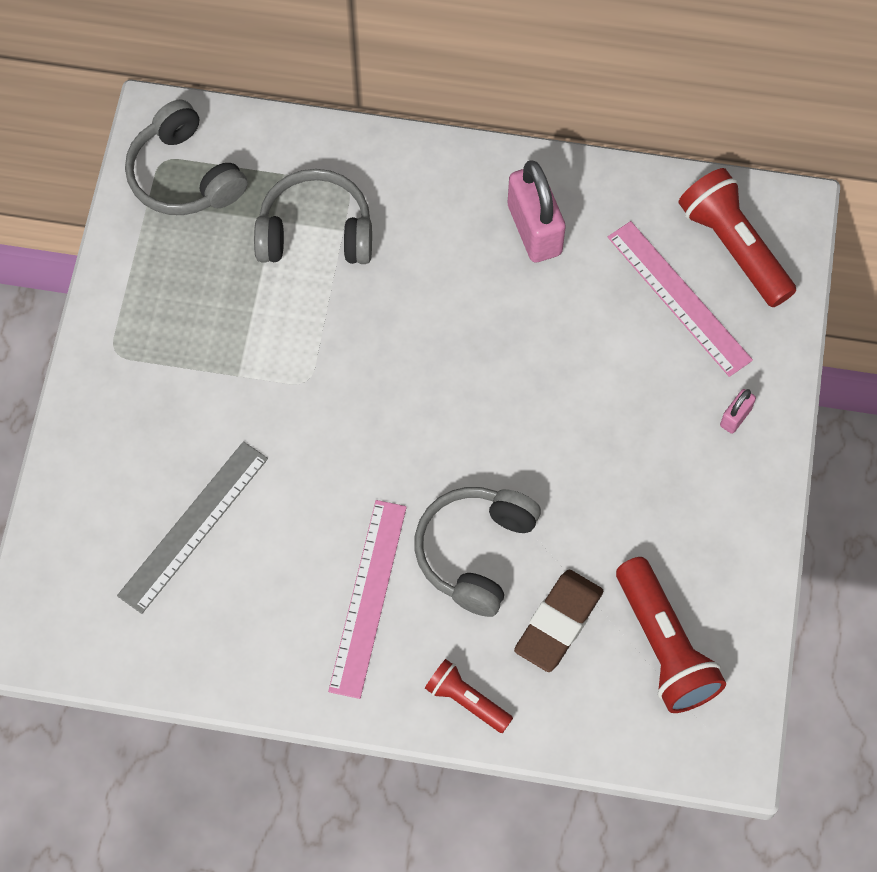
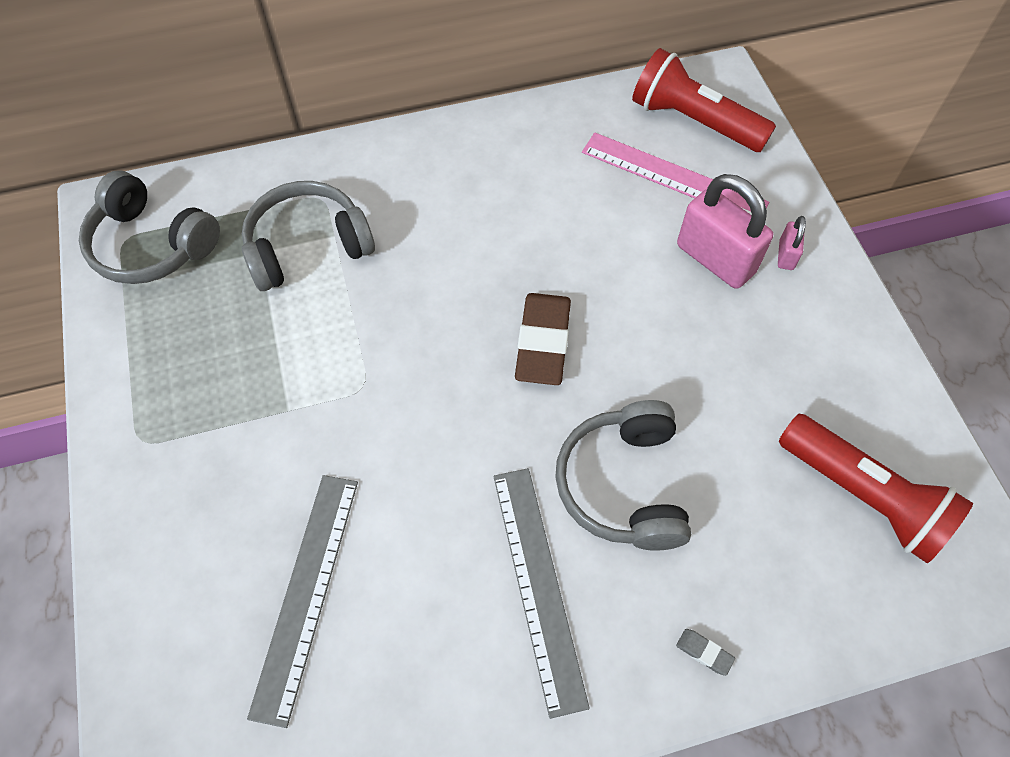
camera: 25 degrees left, 5 degrees down
pink ruler [328,500,407,699] -> grey ruler [494,468,590,719]
red flashlight [425,659,513,733] -> grey eraser [676,629,735,676]
pink padlock [508,160,566,262] -> pink padlock moved to [677,174,773,289]
brown eraser [514,570,603,672] -> brown eraser moved to [515,293,571,385]

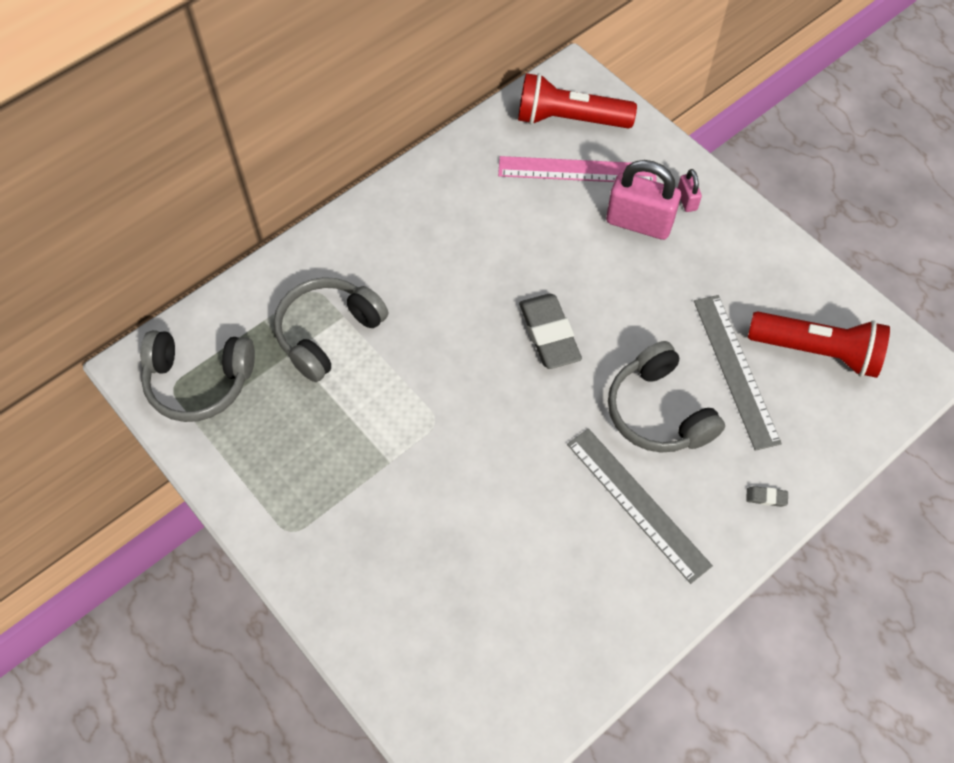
camera: 25 degrees left, 0 degrees up
grey ruler [247,475,358,728] -> grey ruler moved to [694,295,782,451]
brown eraser [515,293,571,385] -> grey eraser [519,294,582,369]

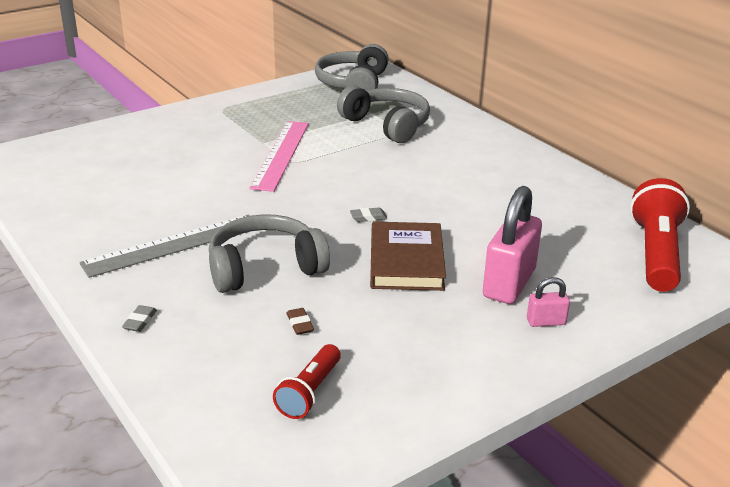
camera: 95 degrees right, 30 degrees down
pink ruler [498,156,656,182] -> pink ruler moved to [250,121,309,192]
grey eraser [519,294,582,369] -> grey eraser [350,208,387,222], size x0.40
grey ruler [694,295,782,451] -> brown eraser [286,308,314,335]
red flashlight [748,311,890,378] -> red flashlight [273,344,341,419], size x0.57
none -> brown book [370,222,446,291]

